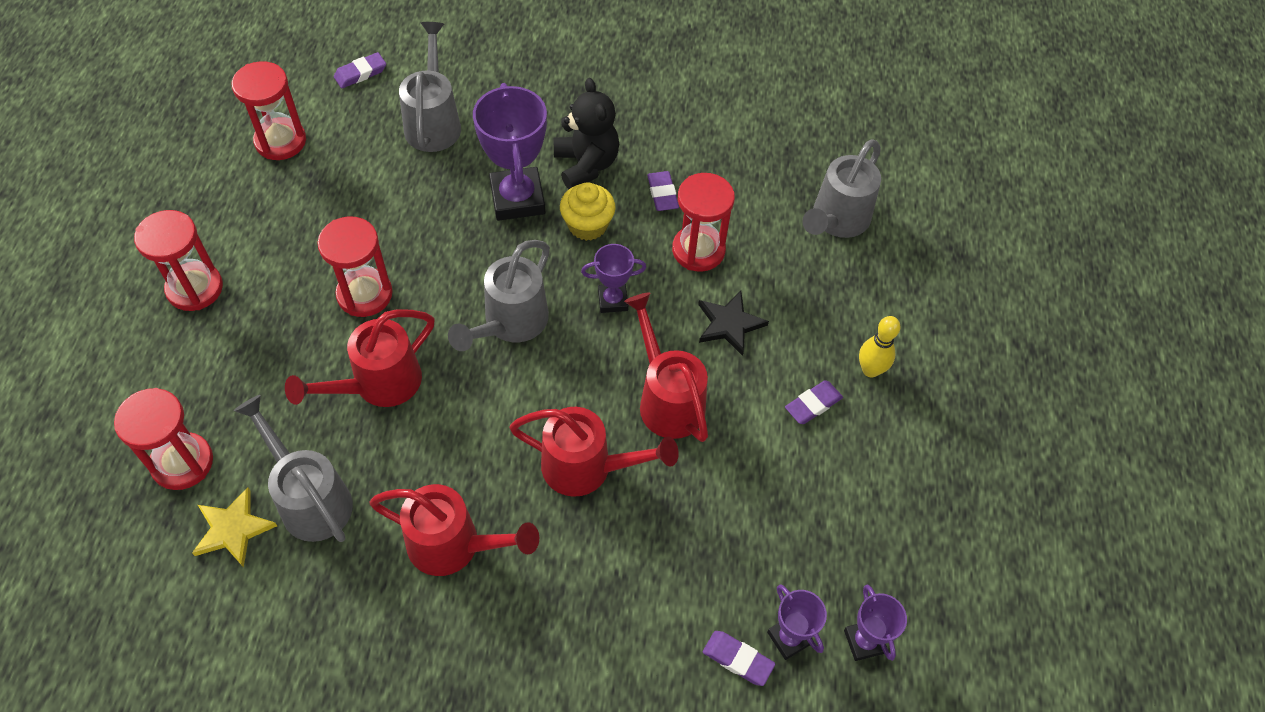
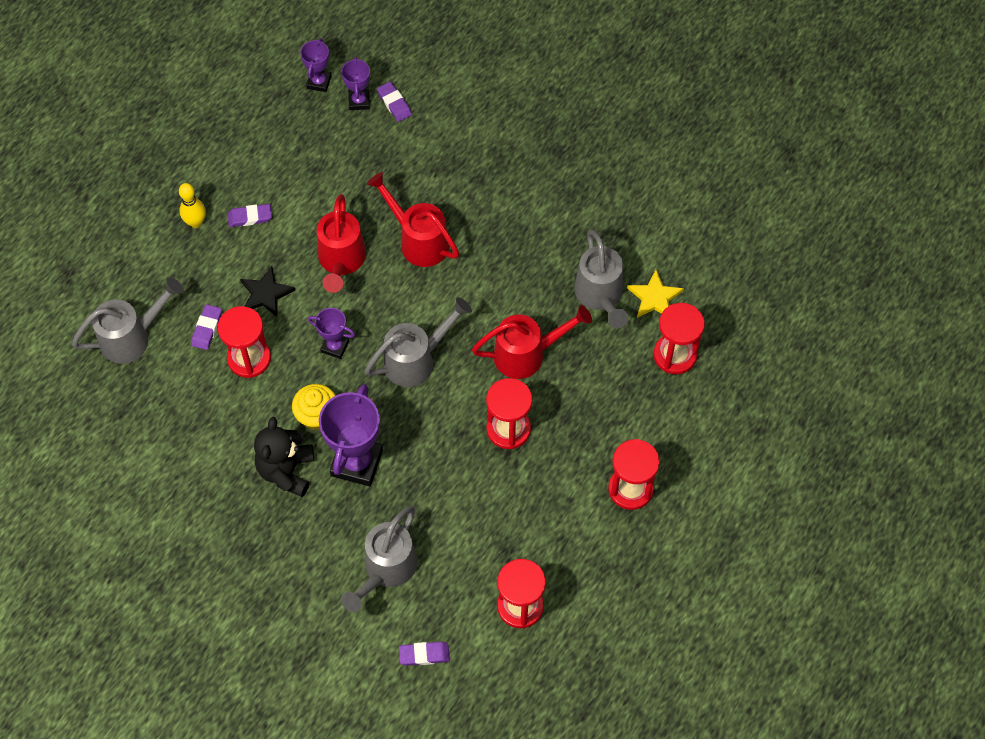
camera: 150 degrees left, 5 degrees up
red watering can [369,484,539,576] -> none
purple eraser [647,171,679,211] -> purple eraser moved to [191,304,222,350]

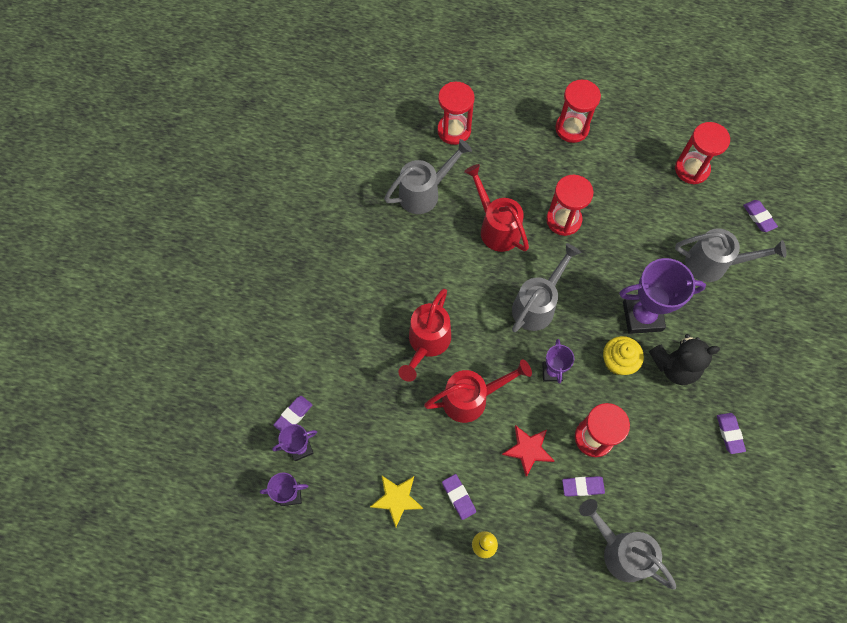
camera: 110 degrees left, 5 degrees up
black star [240,266,295,318] -> red star [502,425,554,477]
grey watering can [365,297,472,387] -> grey watering can turned 90 degrees clockwise [512,243,581,332]
yellow star [627,270,684,318] -> yellow star moved to [370,475,423,527]
none -> purple eraser [717,413,746,454]

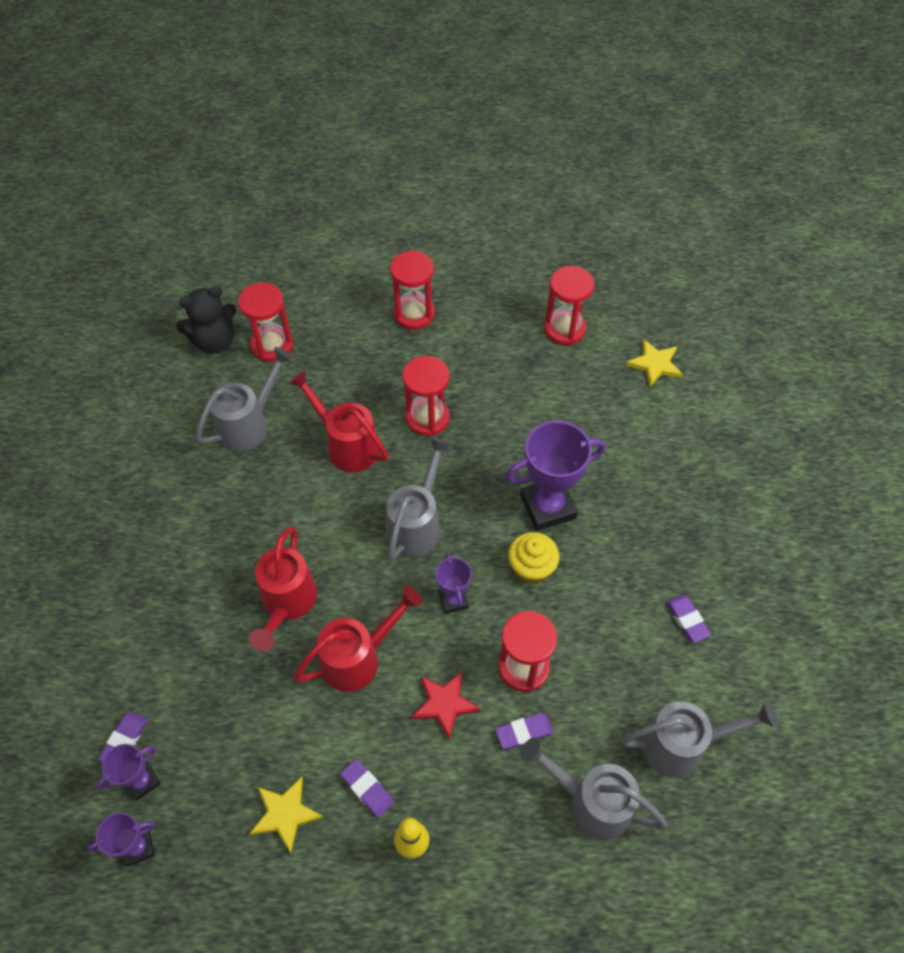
camera: 15 degrees left, 10 degrees down
black teddy bear [649,334,720,385] -> black teddy bear moved to [176,286,236,354]
grey watering can [675,229,786,282] -> grey watering can moved to [621,702,778,777]
purple eraser [743,200,778,232] -> yellow star [626,339,683,387]

